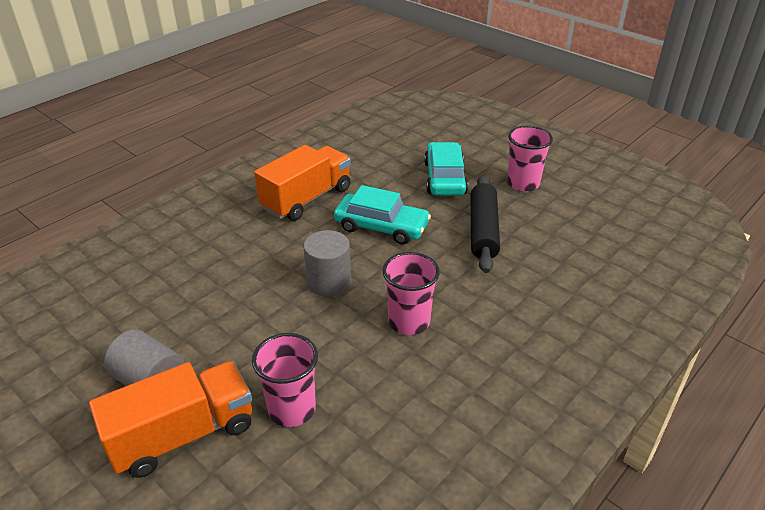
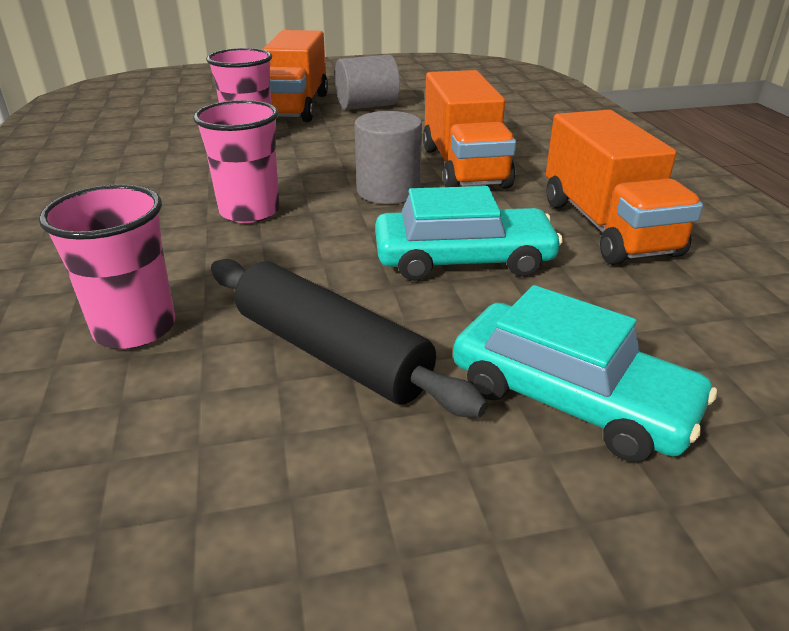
camera: 125 degrees right, 5 degrees down
turquoise car [334,185,431,245] -> turquoise car turned 150 degrees counterclockwise [375,186,563,281]
pink cup [507,126,553,192] -> pink cup moved to [39,184,175,349]
none -> orange truck [423,70,516,189]

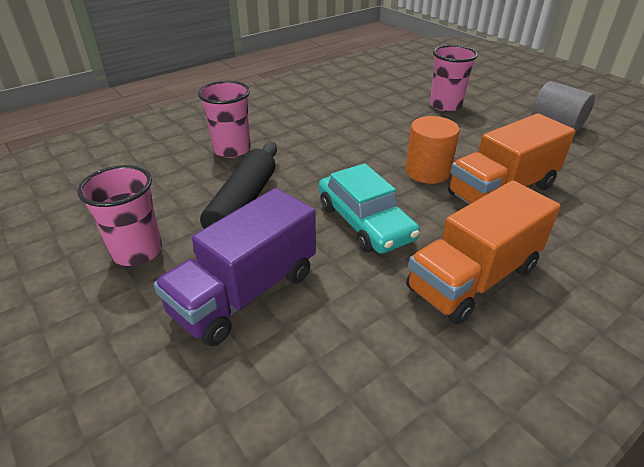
camera: 65 degrees right, 5 degrees up
pink cup [193,100,280,223] -> pink cup moved to [77,165,162,266]
orange truck [262,30,328,122] -> none
grey cylinder [355,111,422,204] -> orange cylinder [405,116,460,184]
turquoise car [453,285,717,462] -> purple truck [154,188,316,346]

